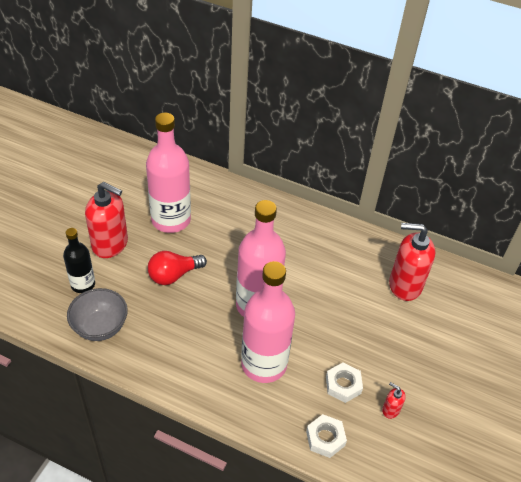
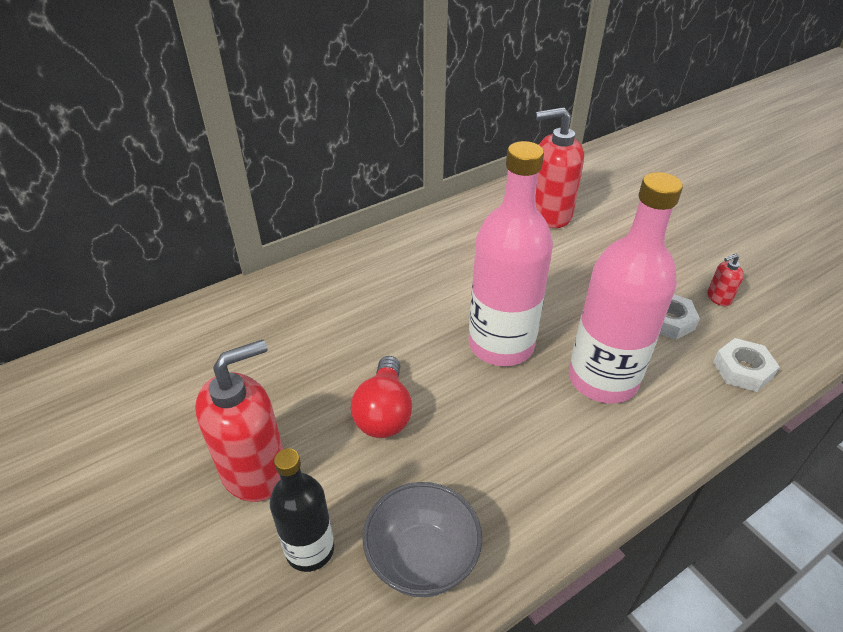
camera: 55 degrees left, 5 degrees down
pink bottle [146,113,191,233] -> none
red soap dispenser [389,223,436,301] -> red soap dispenser turned 45 degrees clockwise [535,107,584,228]

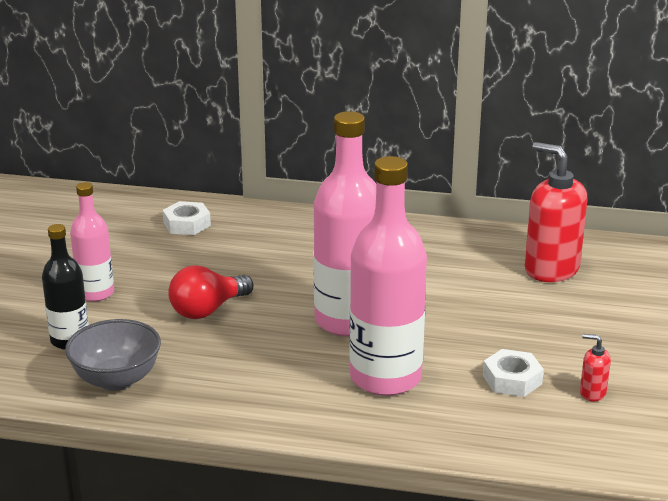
camera: 45 degrees right, 15 degrees down
red soap dispenser [195,339,283,502] -> pink bottle [70,182,114,302]
white nut [713,338,780,392] -> white nut moved to [163,201,211,235]

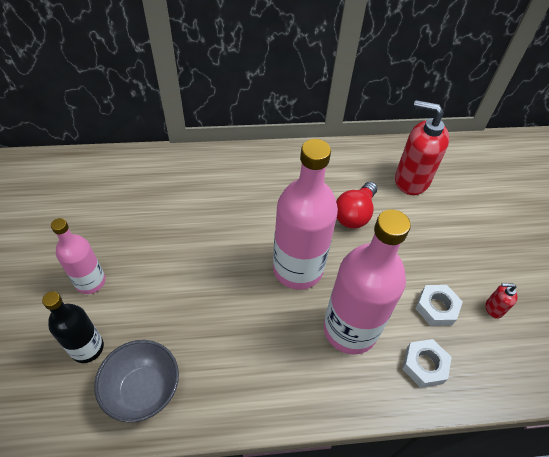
camera: 20 degrees left, 25 degrees up
white nut [163,201,211,235] -> white nut moved to [402,339,452,388]
red light bulb [168,265,253,319] -> red light bulb moved to [336,182,377,229]

